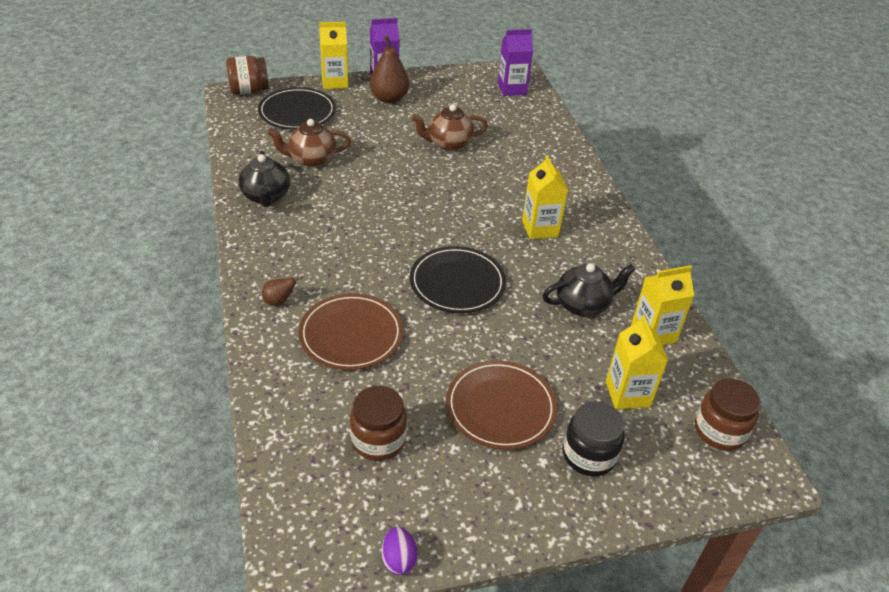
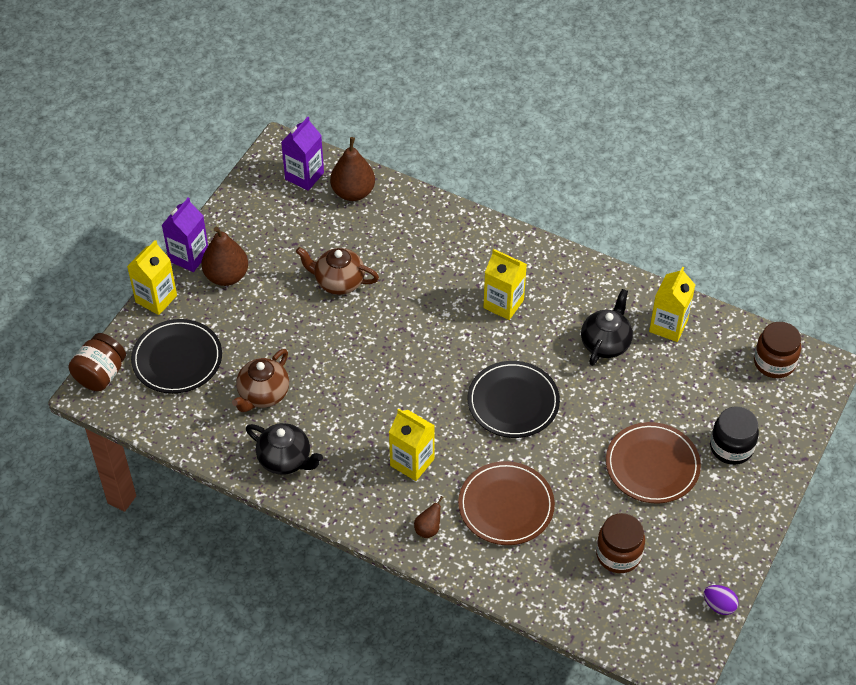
camera: 45 degrees left, 10 degrees up
brown teapot [412,104,488,151] -> brown teapot turned 75 degrees clockwise [296,247,379,295]
yellow carton [606,315,668,410] -> yellow carton moved to [389,409,435,481]
none -> brown pear [330,137,375,201]

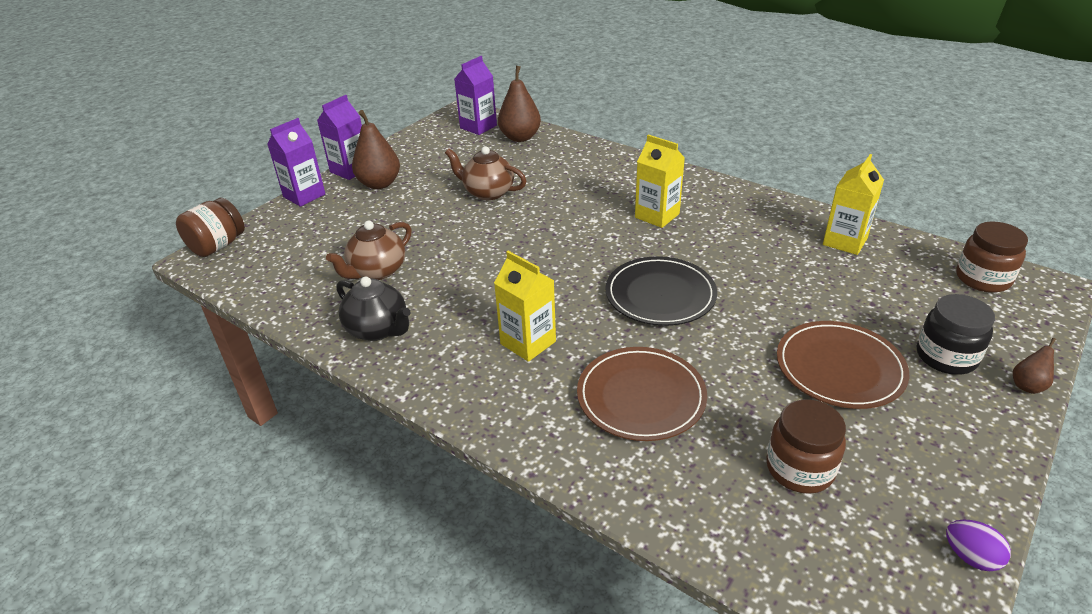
camera: 10 degrees right, 15 degrees down
yellow carton [127,240,177,315] -> purple carton [267,118,325,207]
black plate [131,319,222,394] -> none
brown pear [414,496,443,538] -> brown pear moved to [1013,338,1056,394]
black teapot [581,289,633,366] -> none

